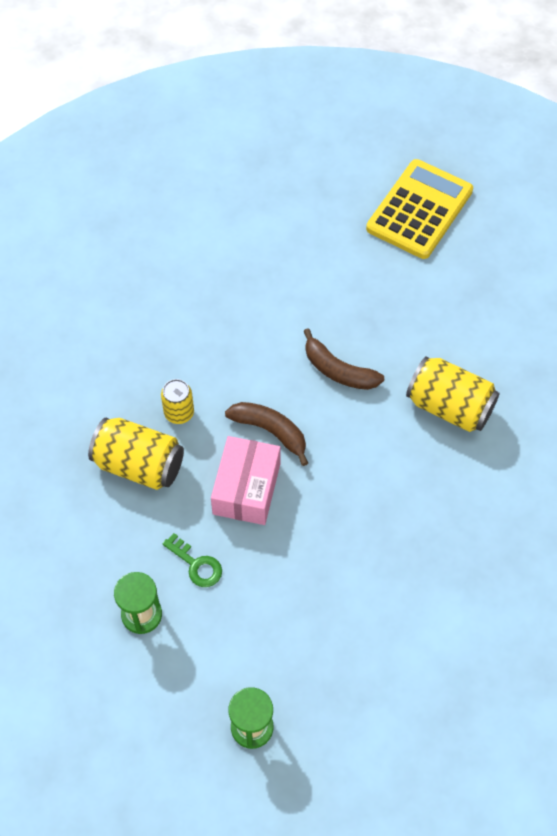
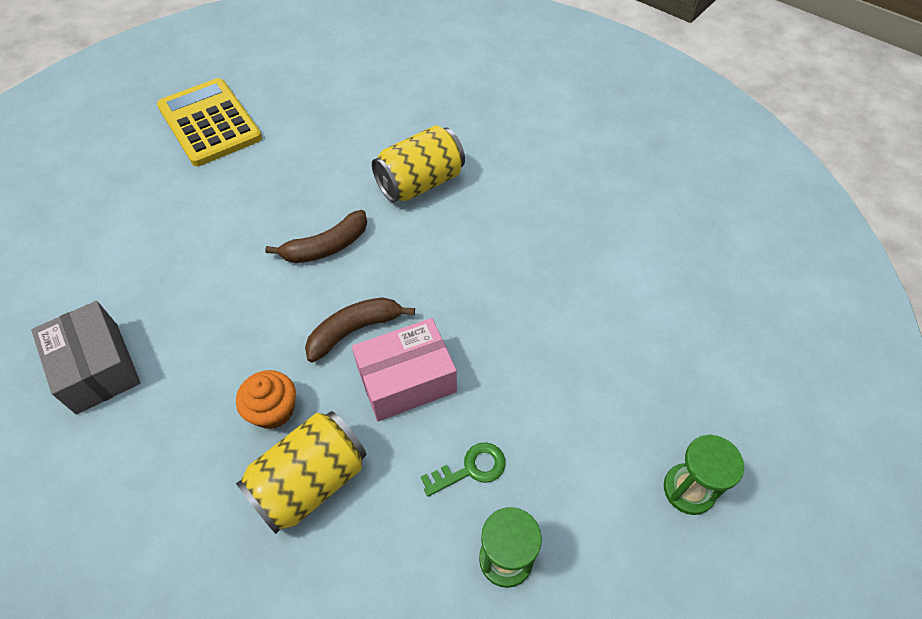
camera: 65 degrees left, 5 degrees down
yellow can [161,379,194,424] -> orange cupcake [236,370,296,429]
pink box [211,436,280,525] -> pink box turned 60 degrees counterclockwise [352,318,457,421]
none -> grey box [31,301,141,415]

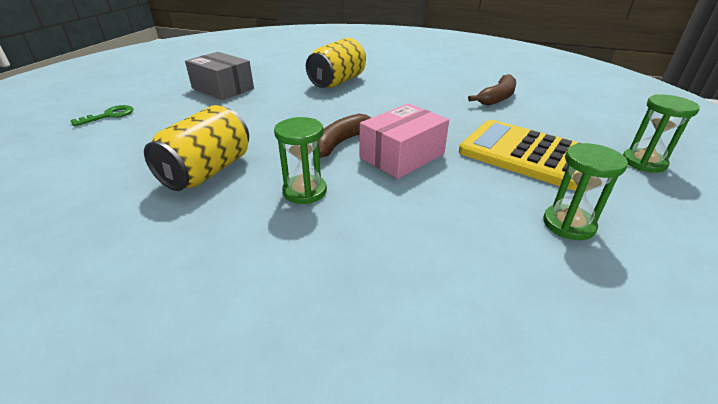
camera: 20 degrees left, 20 degrees down
grey box [31,301,141,415] -> grey box moved to [185,52,254,100]
yellow calculator [157,78,262,166] -> yellow calculator moved to [459,120,580,190]
orange cupcake [236,370,296,429] -> green hourglass [274,117,327,204]
yellow can [236,411,366,534] -> yellow can moved to [144,105,249,191]
brown banana [265,210,367,263] -> brown banana moved to [468,74,516,105]
green key [421,442,506,497] -> green key moved to [70,105,133,127]

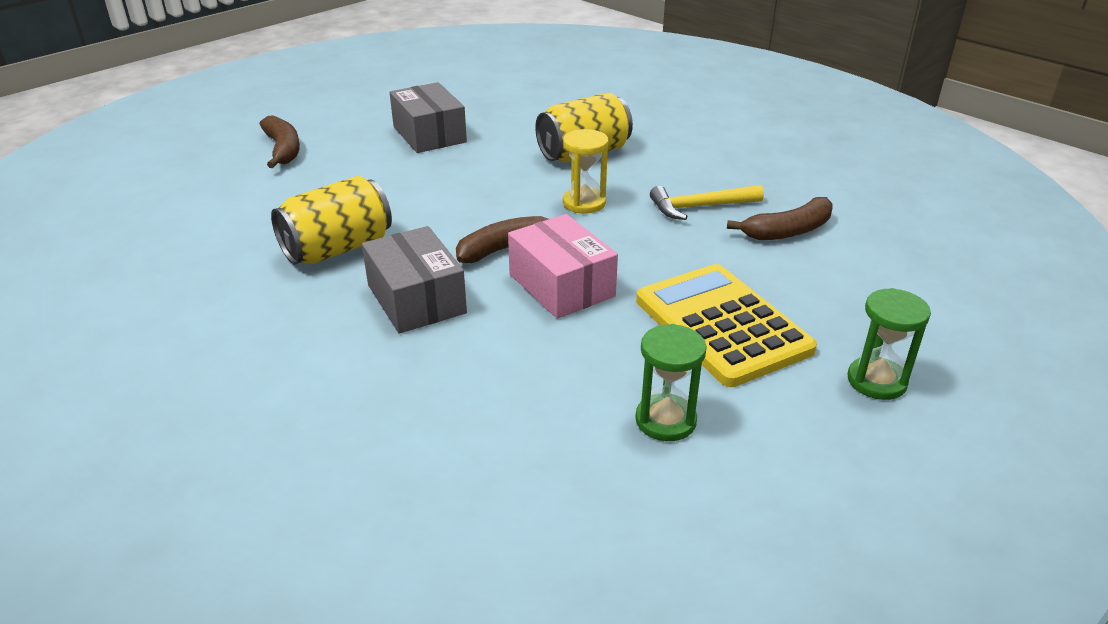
camera: 25 degrees right, 0 degrees up
green key [70,105,133,127] -> brown banana [260,115,300,168]
green hourglass [274,117,327,204] -> grey box [362,226,467,334]
pink box [360,103,449,179] -> pink box turned 75 degrees clockwise [508,214,618,319]
none -> yellow hourglass [563,129,609,214]
none -> yellow hammer [650,185,764,220]

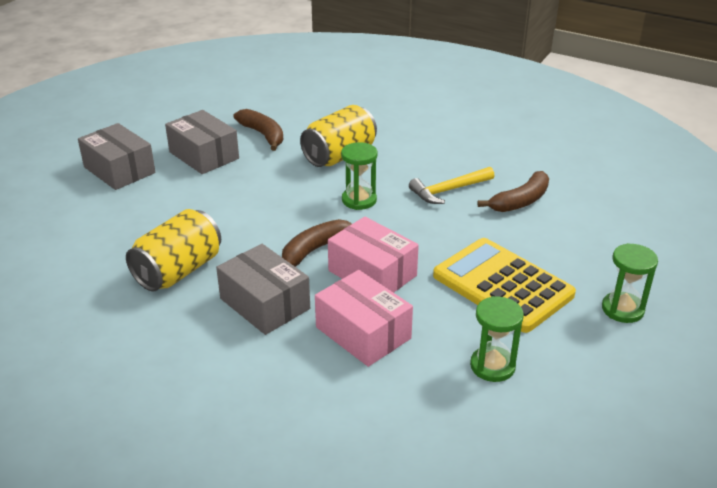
camera: 15 degrees left, 0 degrees up
brown banana [260,115,300,168] -> brown banana moved to [233,109,283,151]
yellow hourglass [563,129,609,214] -> green hourglass [341,142,378,210]
none -> grey box [78,123,155,190]
none -> pink box [315,270,413,367]

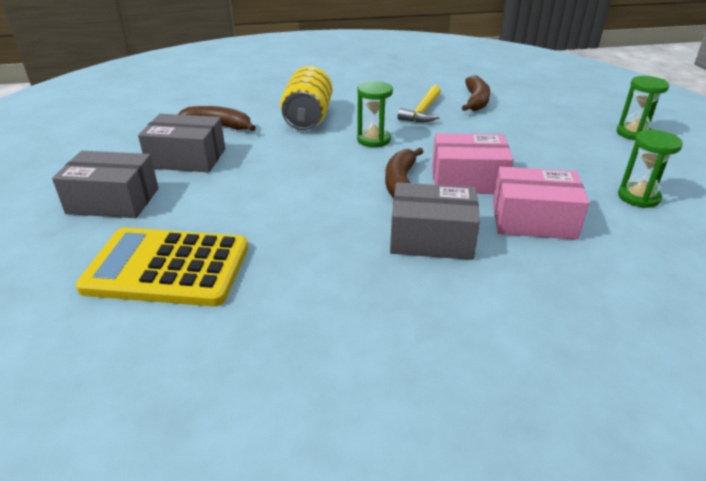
camera: 40 degrees left, 0 degrees up
yellow can [126,209,221,291] -> none
yellow calculator [433,238,576,333] -> yellow calculator moved to [76,228,248,306]

